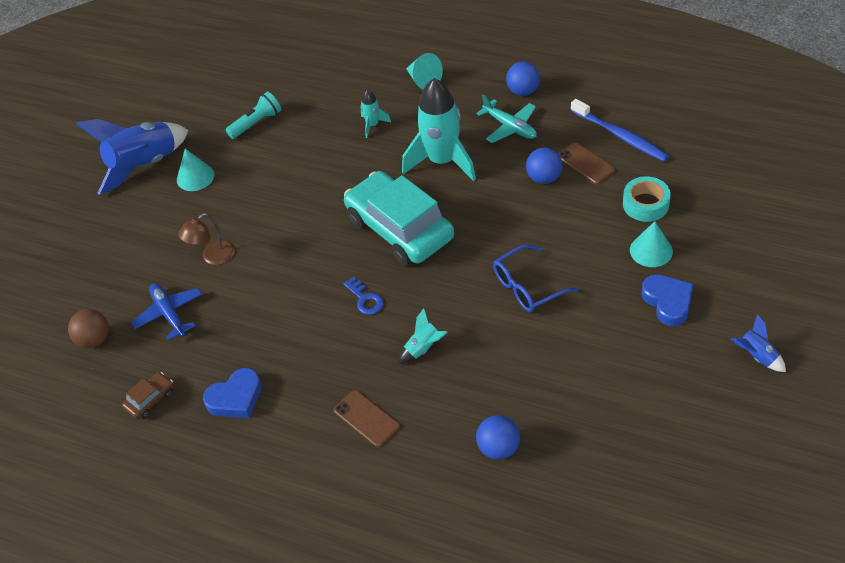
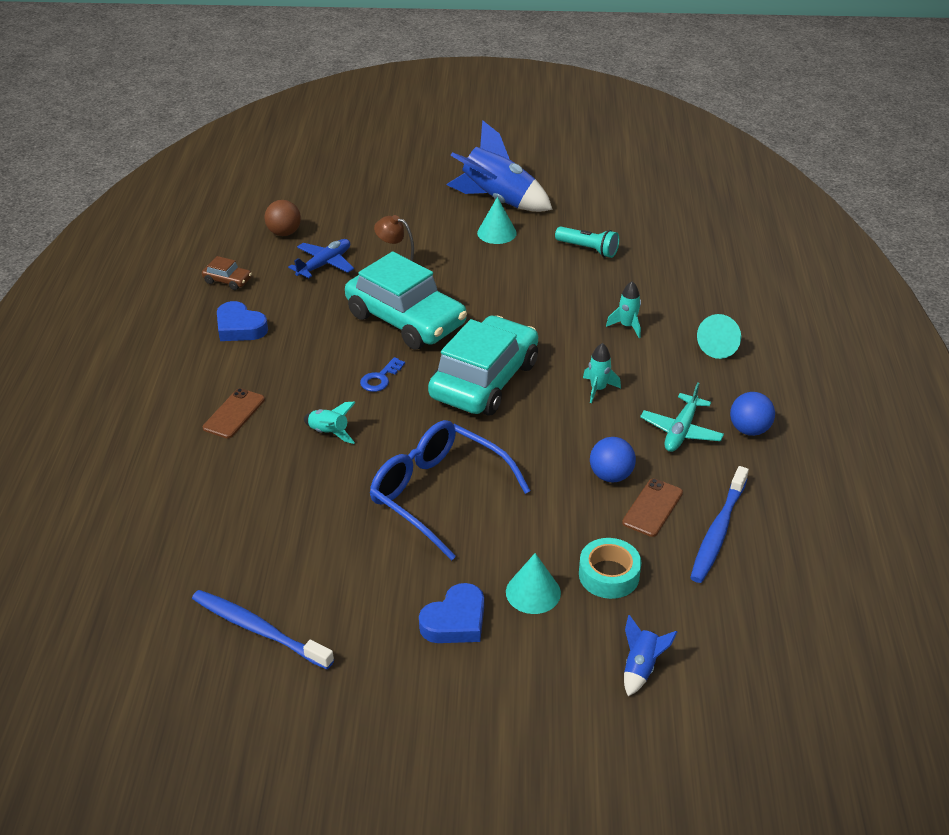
camera: 65 degrees right, 10 degrees down
turquoise rocket [402,78,476,181] -> turquoise rocket [583,343,621,403], size x0.45
blue ball [476,415,520,460] -> none
blue glasses [493,245,579,312] -> blue glasses [370,420,530,561], size x1.54
blue rocket [731,314,786,372] -> blue rocket moved to [624,615,677,696]
none -> blue toothbrush [192,590,334,669]
none -> turquoise car [345,252,467,350]

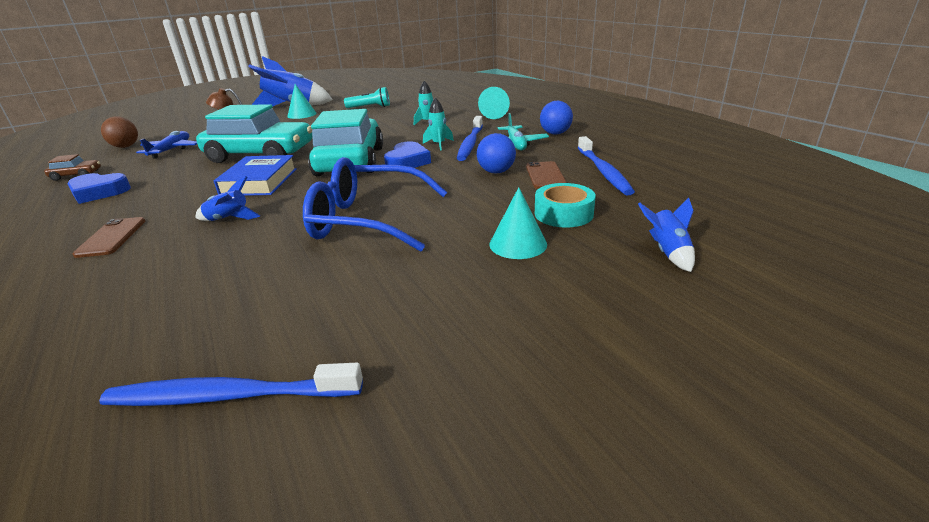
camera: 30 degrees left, 10 degrees down
turquoise rocket [304,401,356,444] -> blue rocket [195,176,260,221]
blue key [360,357,405,392] -> blue book [214,155,297,196]
blue heart [419,583,484,643] -> blue heart moved to [384,141,431,168]
none -> blue toothbrush [457,116,483,161]

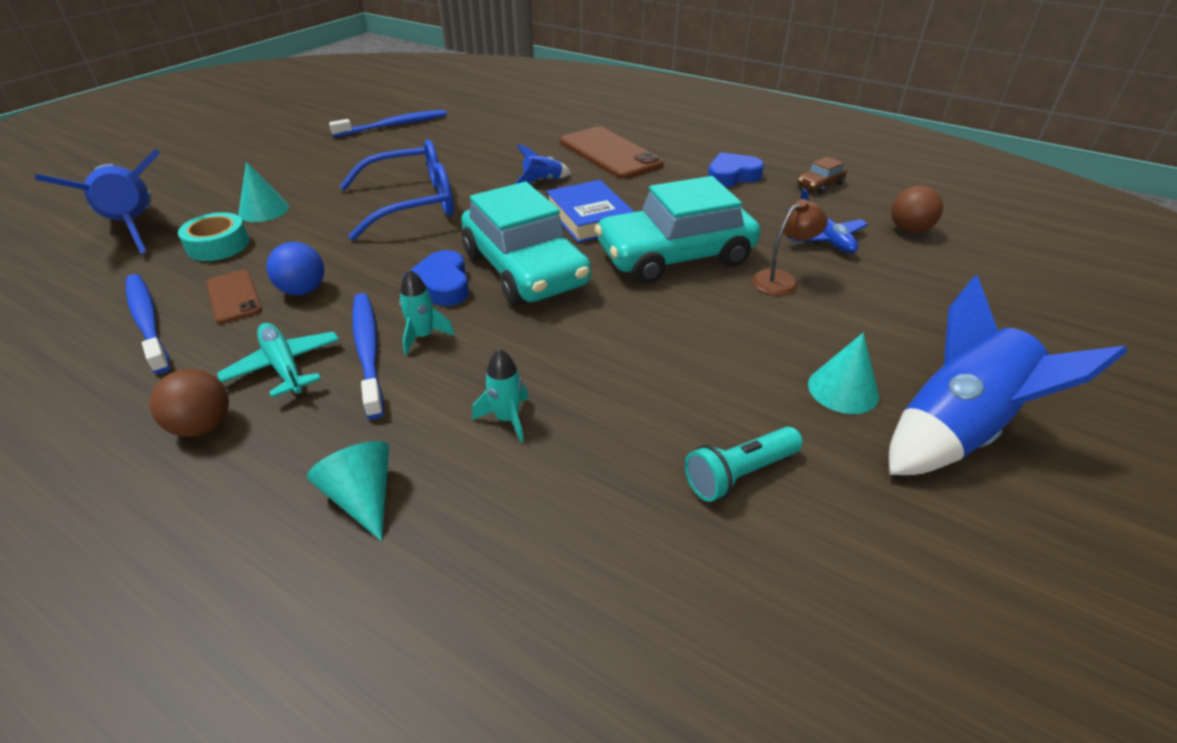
camera: 150 degrees right, 10 degrees up
brown phone [73,217,145,258] -> brown phone [561,127,664,179], size x1.84
blue ball [540,101,573,134] -> brown ball [150,369,229,437]
blue rocket [638,197,695,272] -> blue rocket [35,149,160,254], size x2.22

